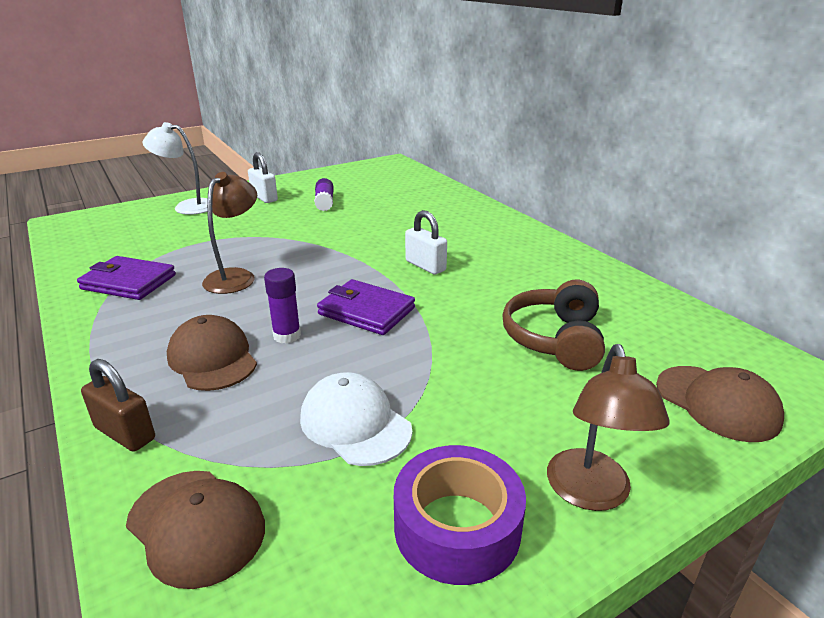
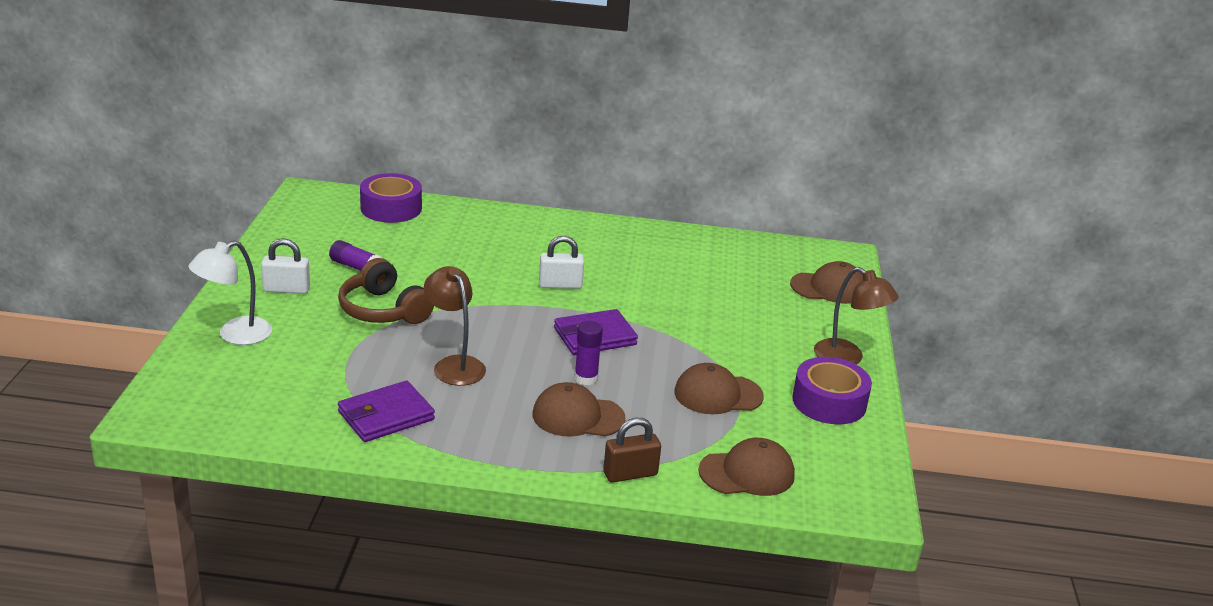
camera: 55 degrees left, 0 degrees up
white cap [300,372,412,466] -> brown cap [675,363,764,414]
brown headphones [502,280,605,371] -> brown headphones moved to [338,258,434,324]
none -> purple tape [360,173,422,223]

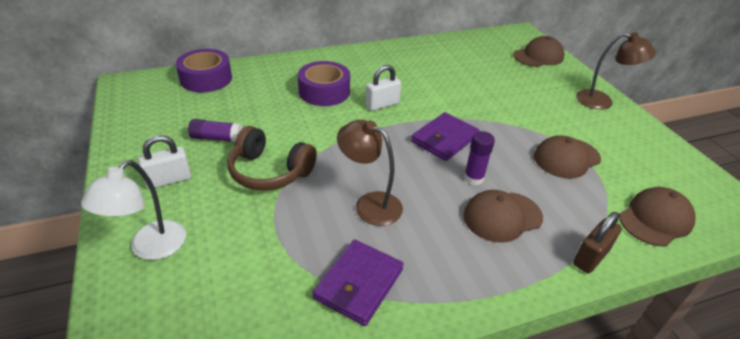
camera: 25 degrees left, 10 degrees up
purple tape [792,357,872,424] -> purple tape moved to [298,61,350,106]

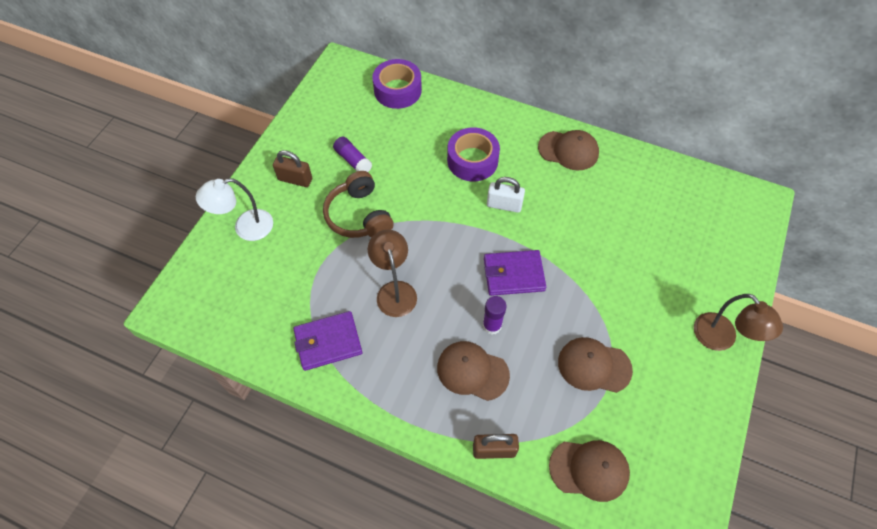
camera: 45 degrees right, 20 degrees up
white padlock [138,135,191,189] -> brown padlock [273,150,312,187]
brown cap [513,36,565,67] -> brown cap moved to [538,130,599,170]

